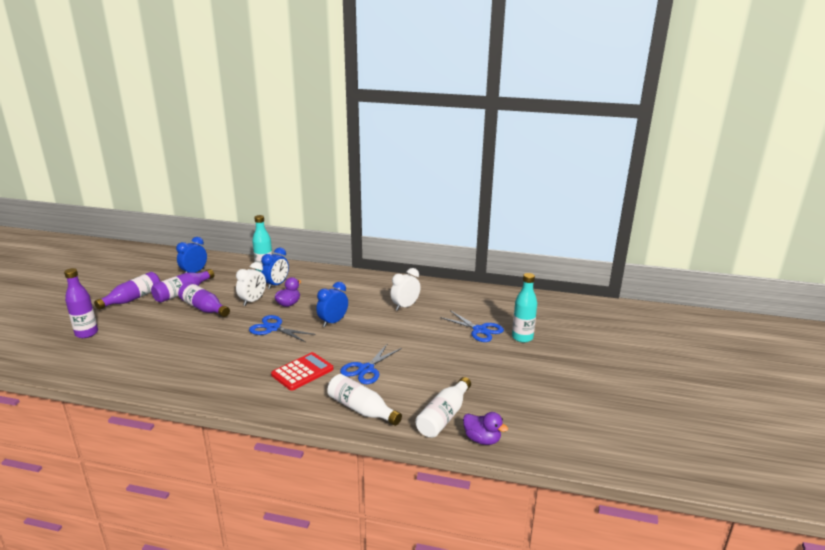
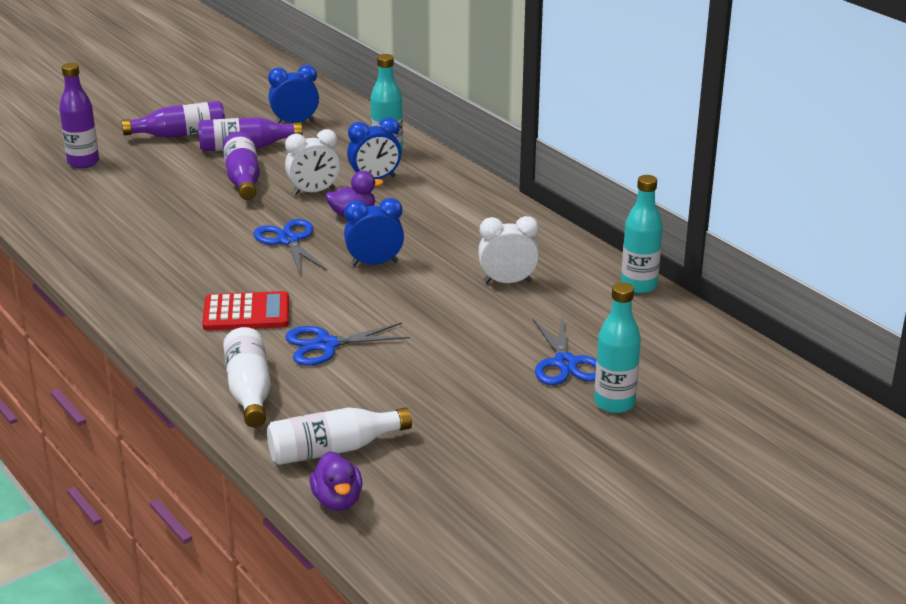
camera: 40 degrees right, 5 degrees up
none -> turquoise bottle [621,175,663,294]

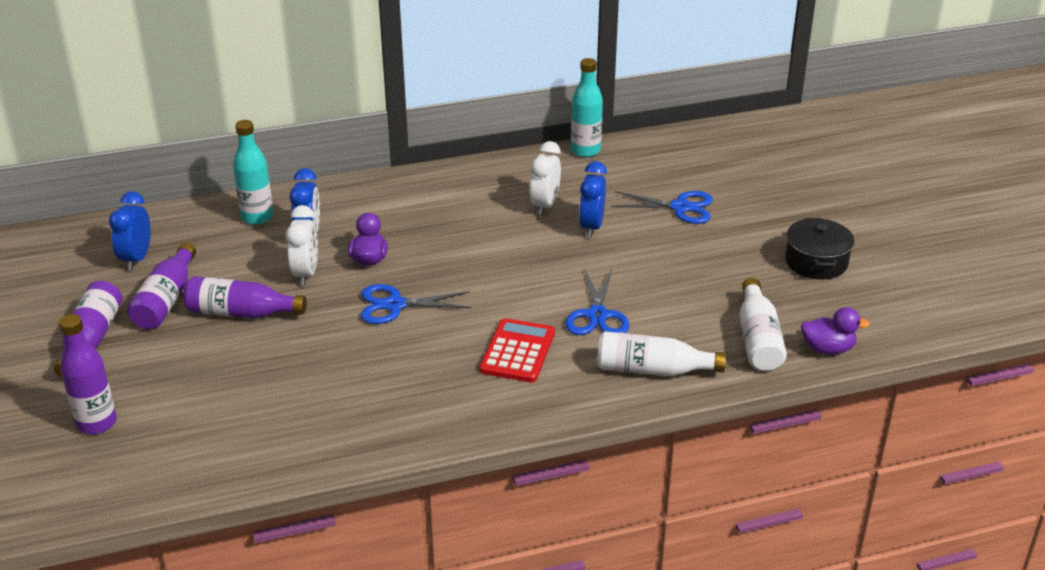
camera: 70 degrees left, 5 degrees up
blue clock [344,198,404,266] -> blue clock moved to [579,161,607,238]
turquoise bottle [594,282,641,413] -> none
none -> black pot [785,218,854,280]

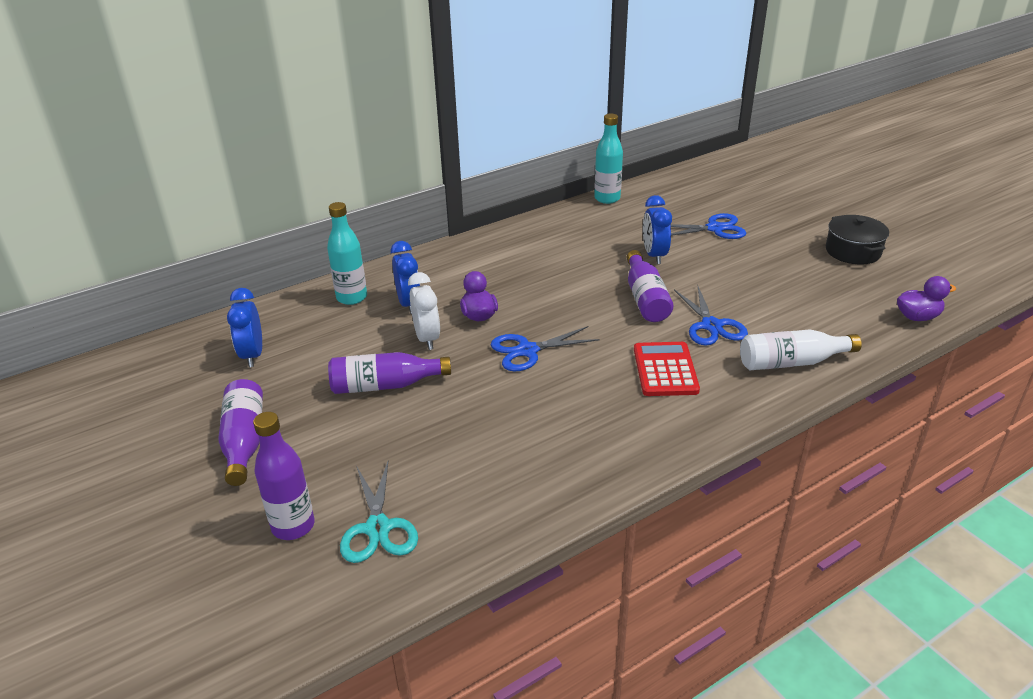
camera: 15 degrees left, 0 degrees up
purple bottle [127,243,196,329] -> purple bottle moved to [627,250,673,322]
white clock [530,141,561,216] -> none
white bottle [739,278,787,371] -> none
none -> turquoise scissors [340,460,418,563]

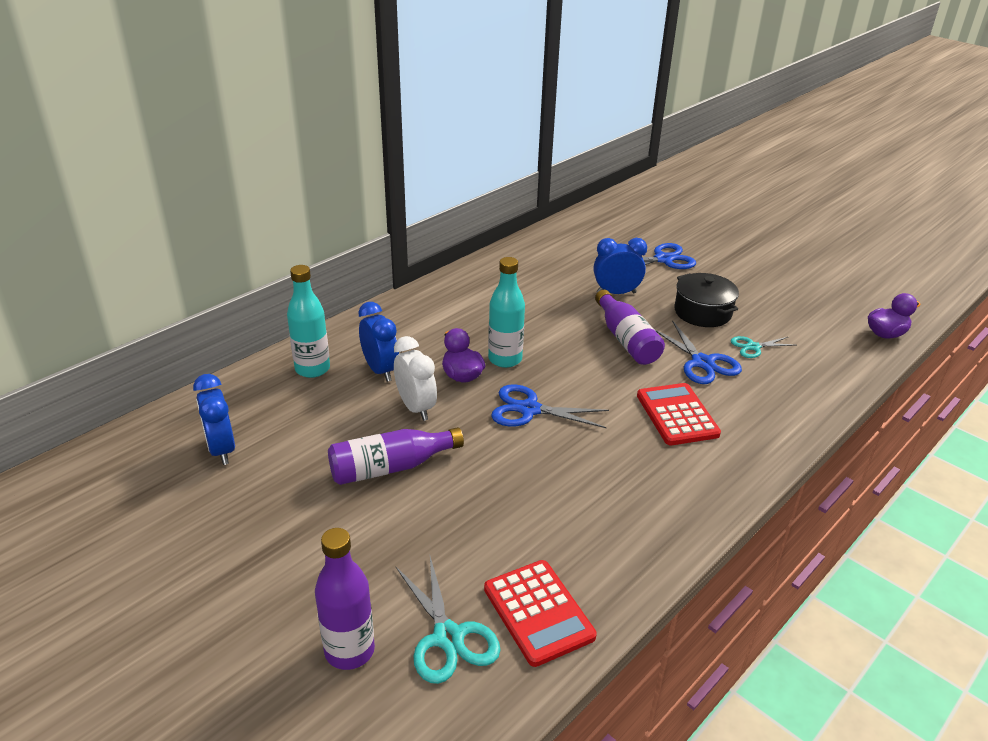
camera: 15 degrees left, 0 degrees up
purple bottle [218,379,263,486] -> none
blue scissors [491,326,600,371] -> blue scissors turned 45 degrees clockwise [491,384,609,428]
turquoise bottle [594,114,623,204] -> turquoise bottle moved to [488,257,525,368]
blue clock [643,195,672,264] -> blue clock turned 105 degrees clockwise [594,238,647,294]
white bottle [740,329,862,370] -> none
black pot [826,215,889,264] -> black pot moved to [674,273,739,327]
none -> red calculator [484,560,597,667]
none -> turquoise scissors [731,336,795,358]

